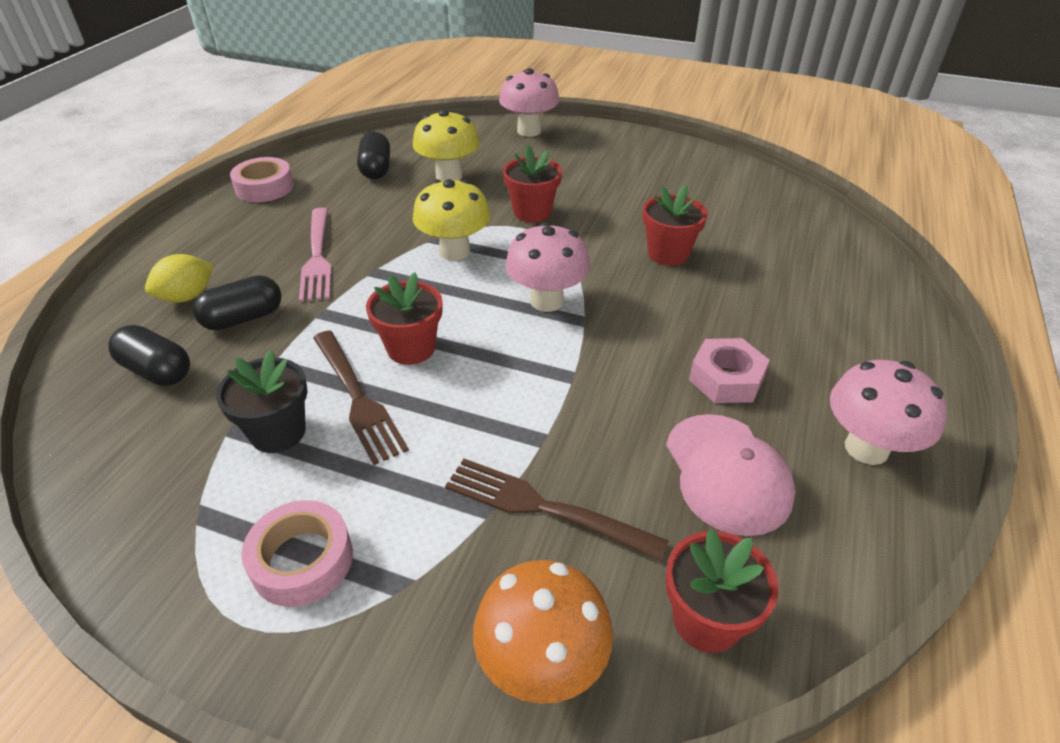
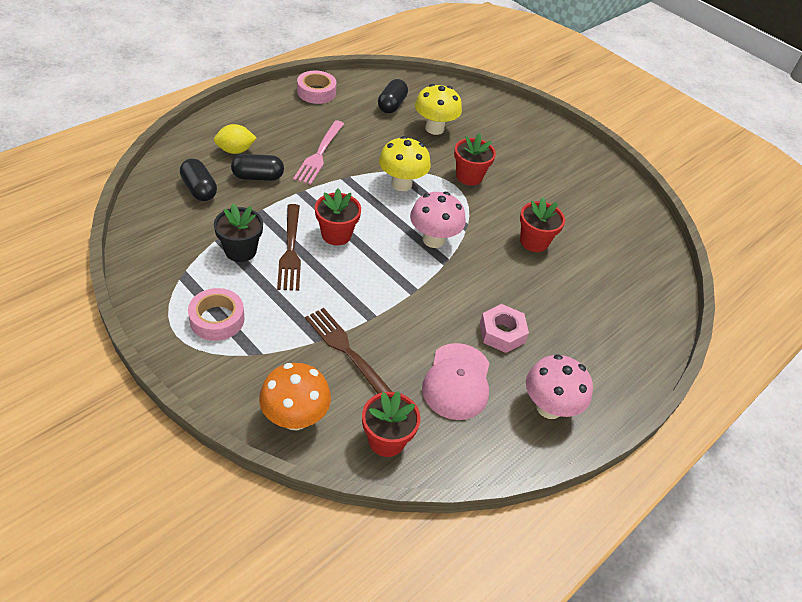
camera: 20 degrees right, 5 degrees up
pink mushroom [499,68,559,137] -> none

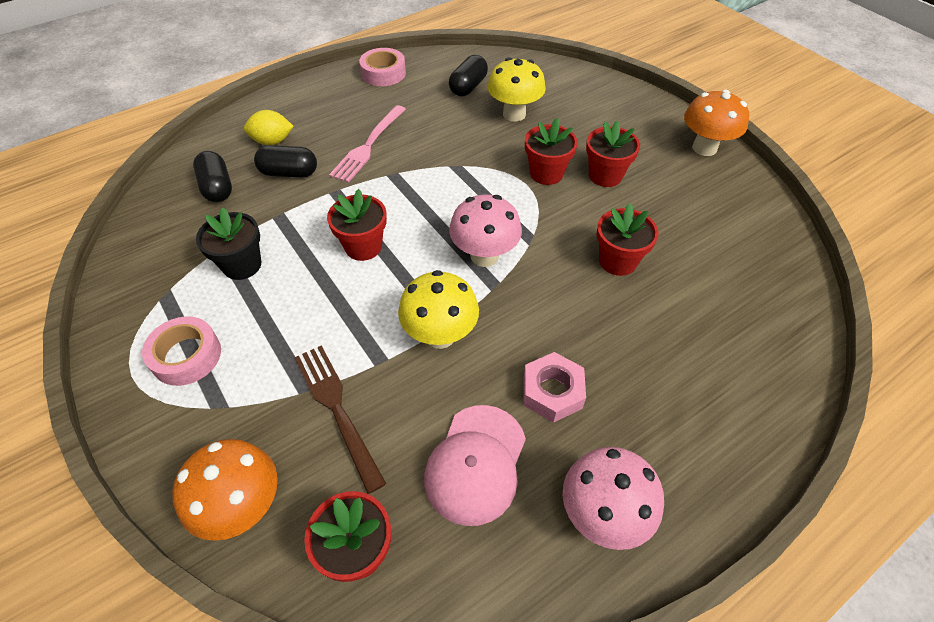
camera: 15 degrees right, 5 degrees up
brown fork [277,204,301,291] -> none
yellow mushroom [379,136,431,191] -> yellow mushroom moved to [398,270,479,349]
none -> red flower pot [586,121,640,187]
none -> orange mushroom [684,90,749,156]

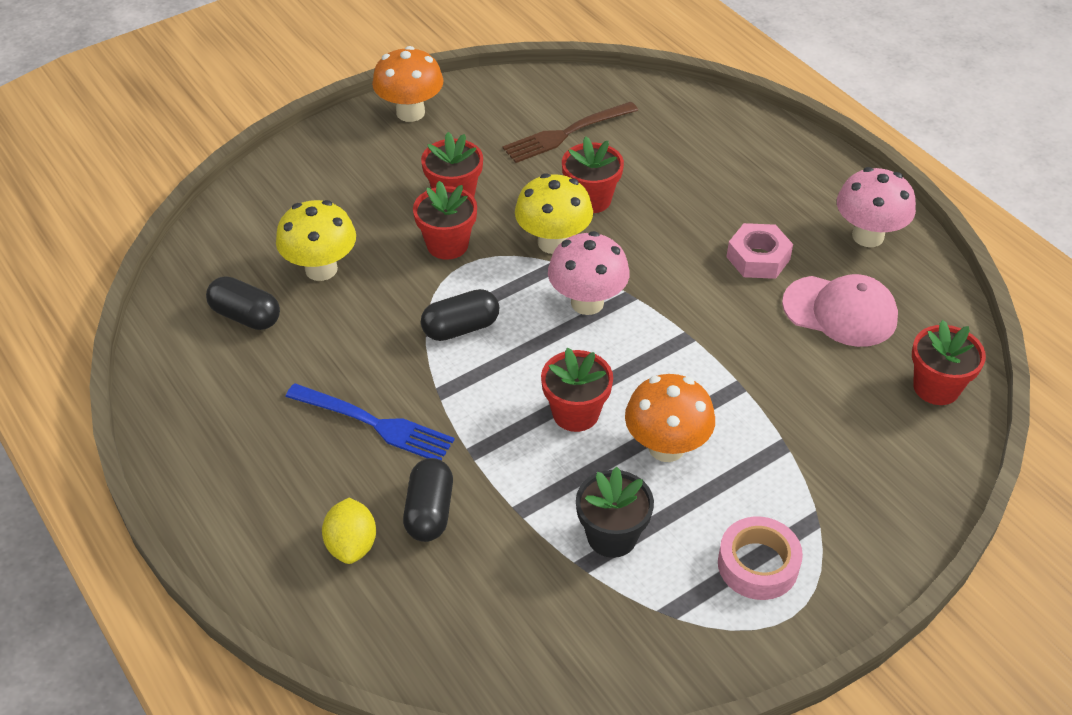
camera: 90 degrees left, 5 degrees down
orange mushroom [172,439,278,541] -> orange mushroom moved to [625,374,715,462]
black capsule [193,151,232,202] -> black capsule moved to [421,289,499,341]
brown fork [294,345,386,494] -> brown fork moved to [503,102,638,163]
pink fork [329,105,406,183] -> blue fork [285,383,455,460]
pink tape [359,48,406,86] -> none
yellow mushroom [398,270,479,349] -> yellow mushroom moved to [515,173,593,254]

